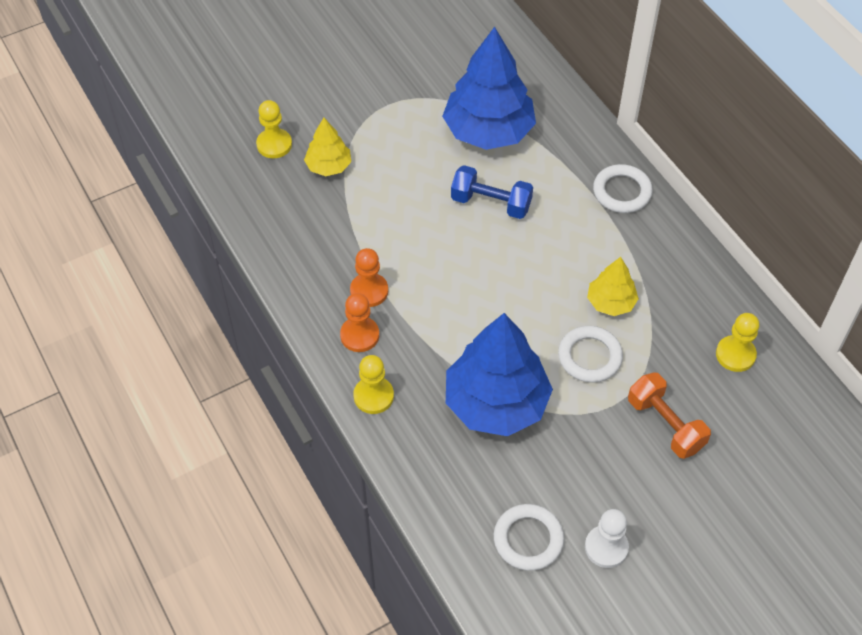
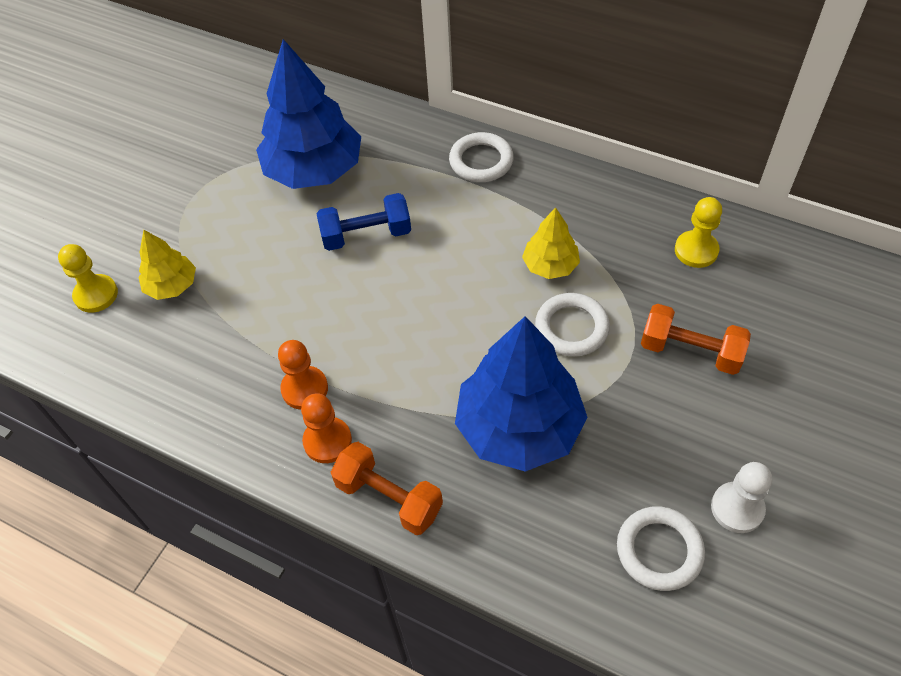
camera: 30 degrees left, 0 degrees up
yellow pawn [353,355,394,414] -> orange dumbbell [331,442,443,535]

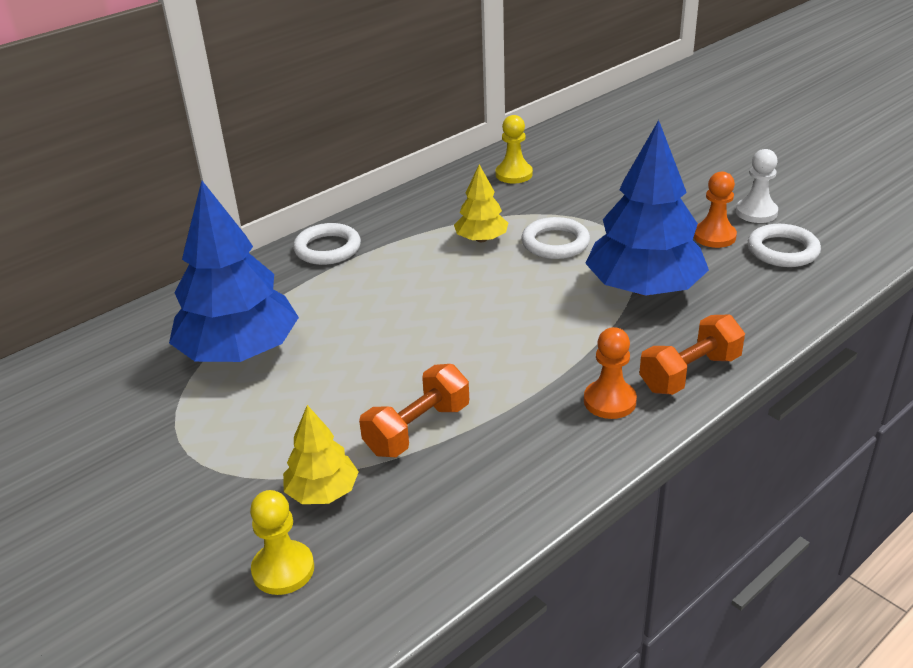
camera: 70 degrees left, 20 degrees down
orange pawn [278,340,328,410] -> orange pawn moved to [694,171,737,248]
blue dumbbell [317,193,411,251] -> none
orange dumbbell [641,304,751,375] -> orange dumbbell moved to [359,364,469,457]

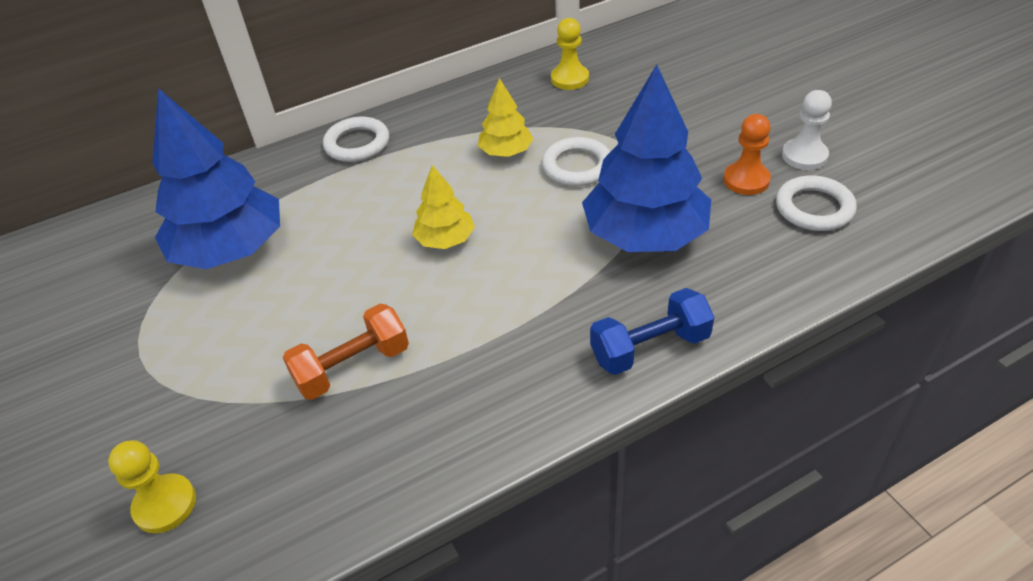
camera: 15 degrees right, 10 degrees up
yellow tree [283,405,359,504] -> yellow tree moved to [412,165,475,249]
orange pawn [584,327,637,419] -> none
orange dumbbell [639,315,745,395] -> blue dumbbell [590,288,714,375]

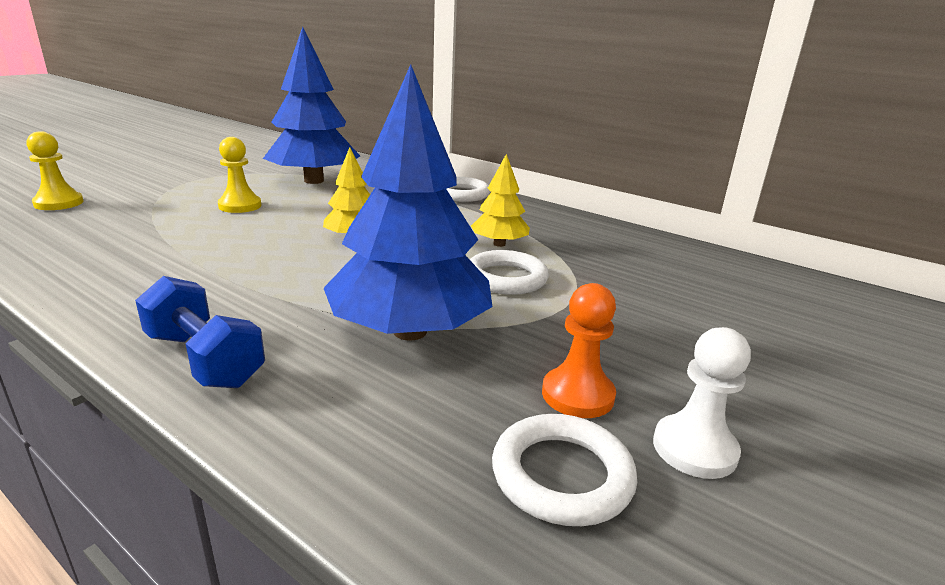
camera: 60 degrees right, 20 degrees down
orange dumbbell [283,304,409,400] -> none
yellow pawn [551,18,589,90] -> yellow pawn moved to [218,137,262,213]

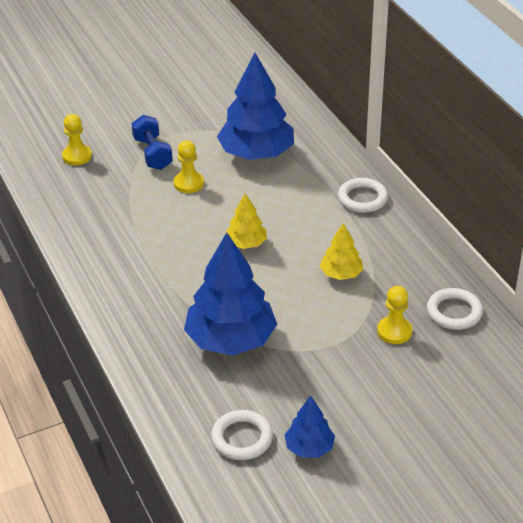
camera: 30 degrees right, 15 degrees up
blue dumbbell [135,276,265,388] -> blue dumbbell moved to [131,115,173,170]
white ring [469,250,549,295] -> white ring moved to [427,288,483,330]
orange pawn [542,283,616,418] -> none
white pawn [653,327,751,479] -> blue tree [284,396,335,458]
none -> yellow pawn [377,286,412,344]

